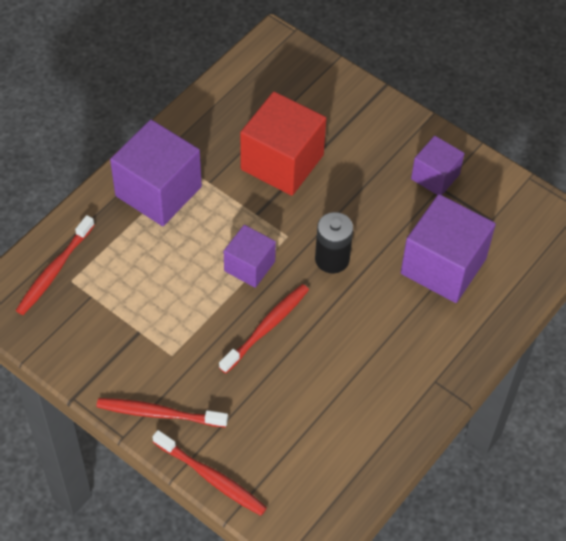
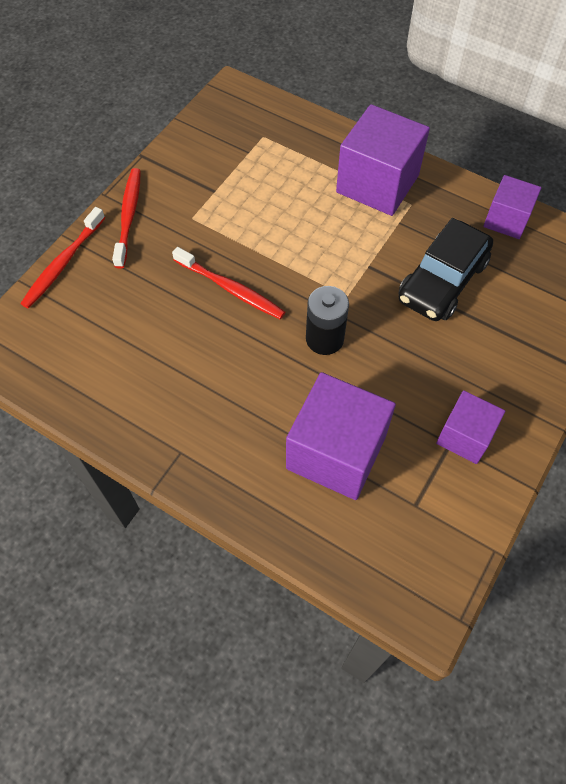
camera: 85 degrees right, 5 degrees up
red toothbrush [16,215,95,315] -> none
purple cube [224,225,276,288] -> purple cube moved to [483,175,541,239]
red cube [240,91,327,196] -> black car [398,218,493,321]

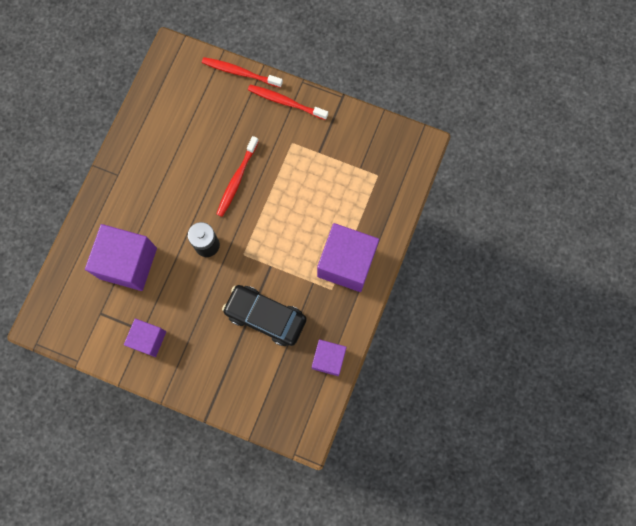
camera: 80 degrees right, 15 degrees up
red toothbrush [112,168,141,269] -> red toothbrush turned 150 degrees counterclockwise [248,84,328,120]

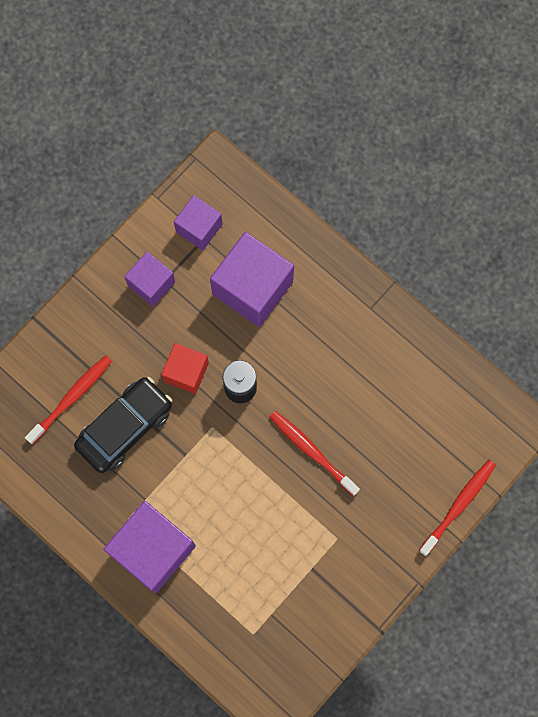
camera: 110 degrees right, 0 degrees up
red toothbrush [248,84,328,120] -> red toothbrush moved to [25,355,112,445]
purple cube [312,339,347,376] -> purple cube moved to [174,195,223,250]
none -> red cube [161,343,209,394]

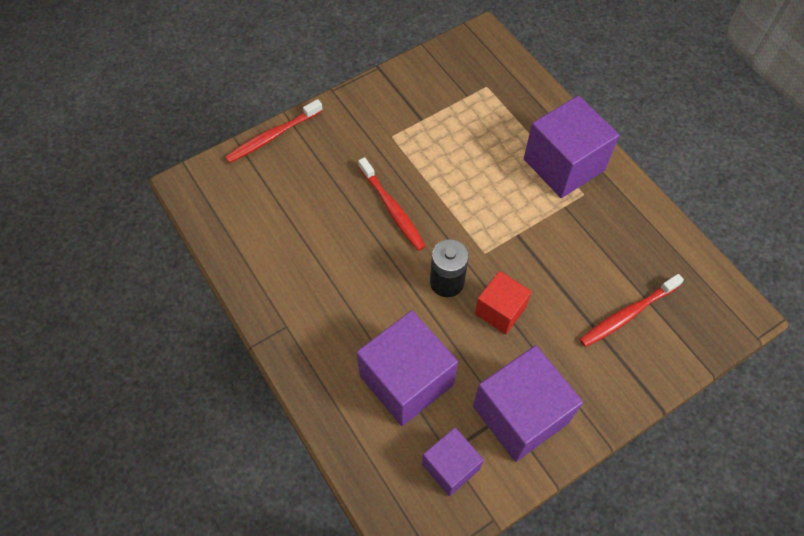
camera: 165 degrees left, 15 degrees down
black car [74,377,172,473] -> none
purple cube [124,252,175,307] -> purple cube [473,345,583,462], size x1.72

